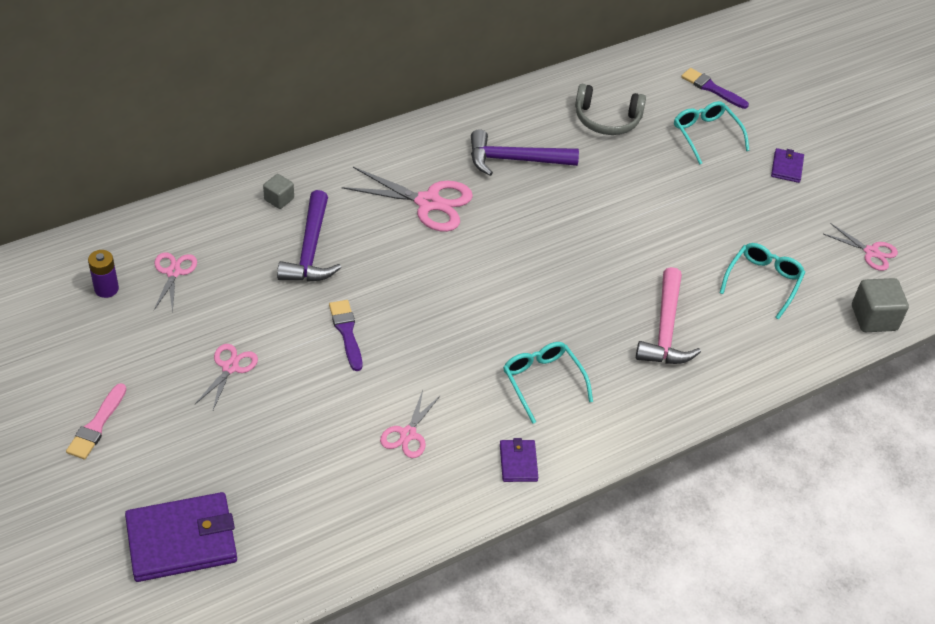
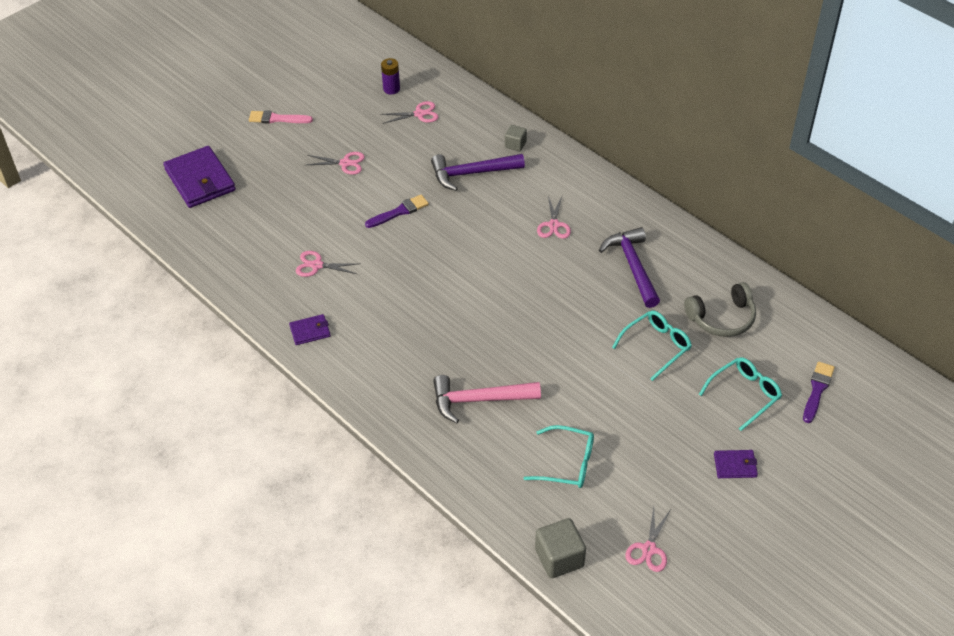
camera: 80 degrees right, 0 degrees up
pink scissors [342,167,473,232] -> pink scissors [537,196,571,239], size x0.57
turquoise glasses [503,342,593,424] -> turquoise glasses moved to [612,311,692,381]
grey headphones [575,84,646,135] -> grey headphones turned 105 degrees counterclockwise [684,282,756,337]

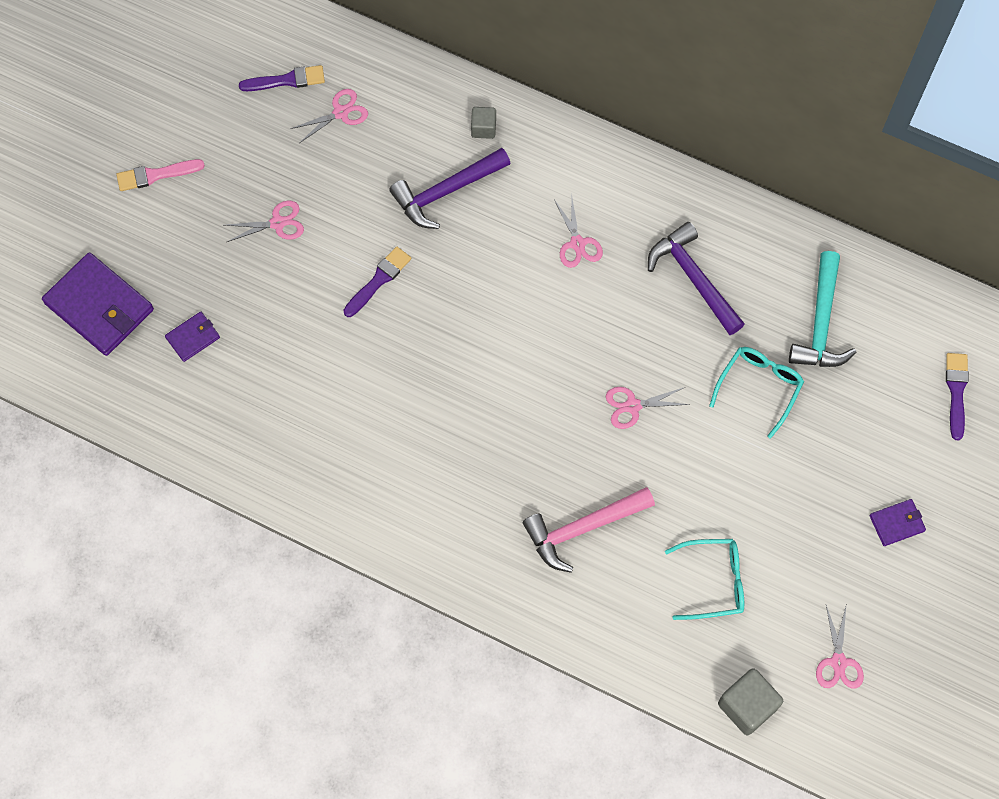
camera: 20 degrees left, 20 degrees up
purple wallet [289,314,331,345] -> purple wallet moved to [165,312,220,362]
pink scissors [296,251,361,277] -> pink scissors moved to [606,387,690,429]
purple battery [381,58,400,94] -> purple brush [239,65,325,91]
grey headphones [684,282,756,337] -> turquoise hammer [789,251,857,367]
turquoise glasses [699,357,782,431] -> none

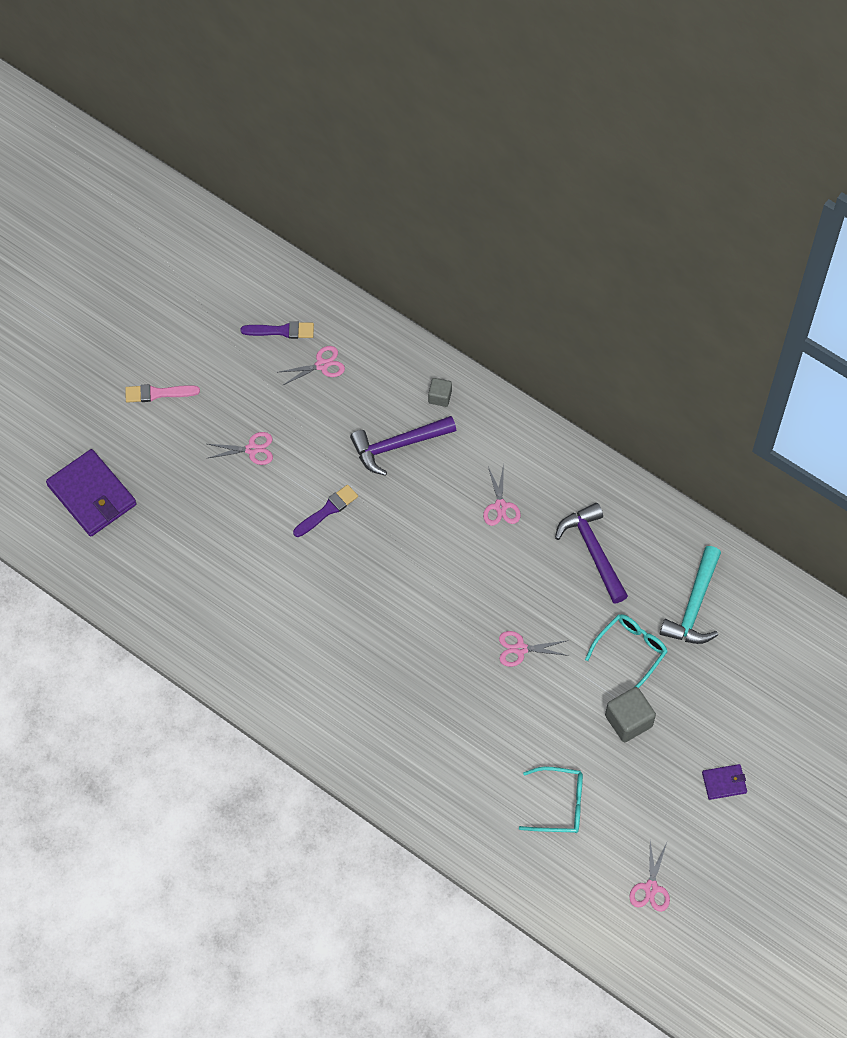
camera: 10 degrees right, 5 degrees down
purple wallet [165,312,220,362] -> none
pink hammer [523,487,655,573] -> none
grey cube [718,668,783,735] -> grey cube moved to [605,687,656,742]
purple brush [946,353,969,440] -> none

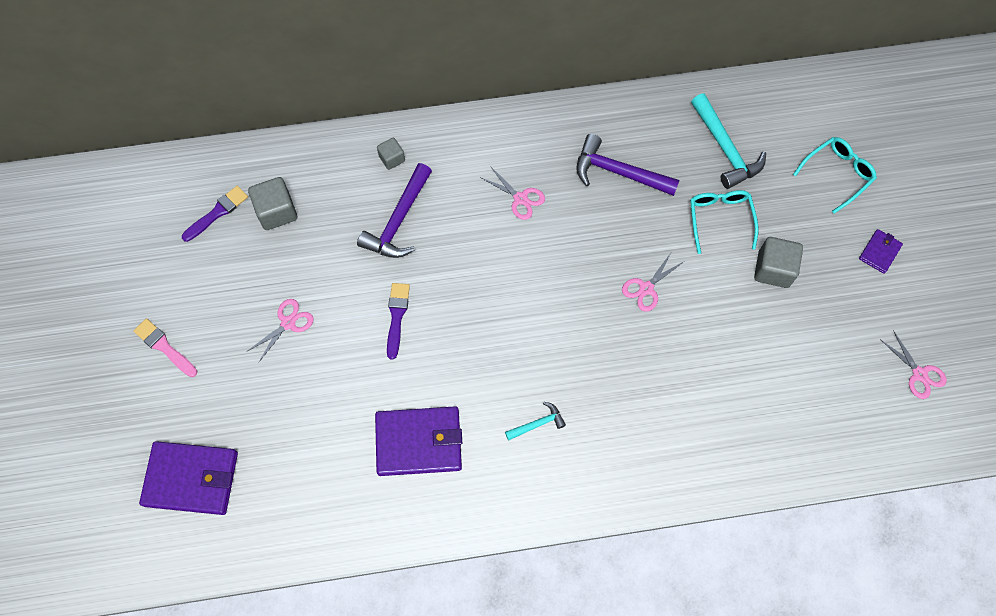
camera: 45 degrees left, 5 degrees up
pink brush [125,384,200,403] -> pink brush turned 90 degrees clockwise [134,319,197,377]
pink scissors [279,346,345,386] -> grey cube [248,177,297,230]
turquoise glasses [519,766,583,833] -> turquoise glasses moved to [793,137,877,214]
none -> purple wallet [375,406,462,476]
none -> turquoise hammer [505,402,566,441]

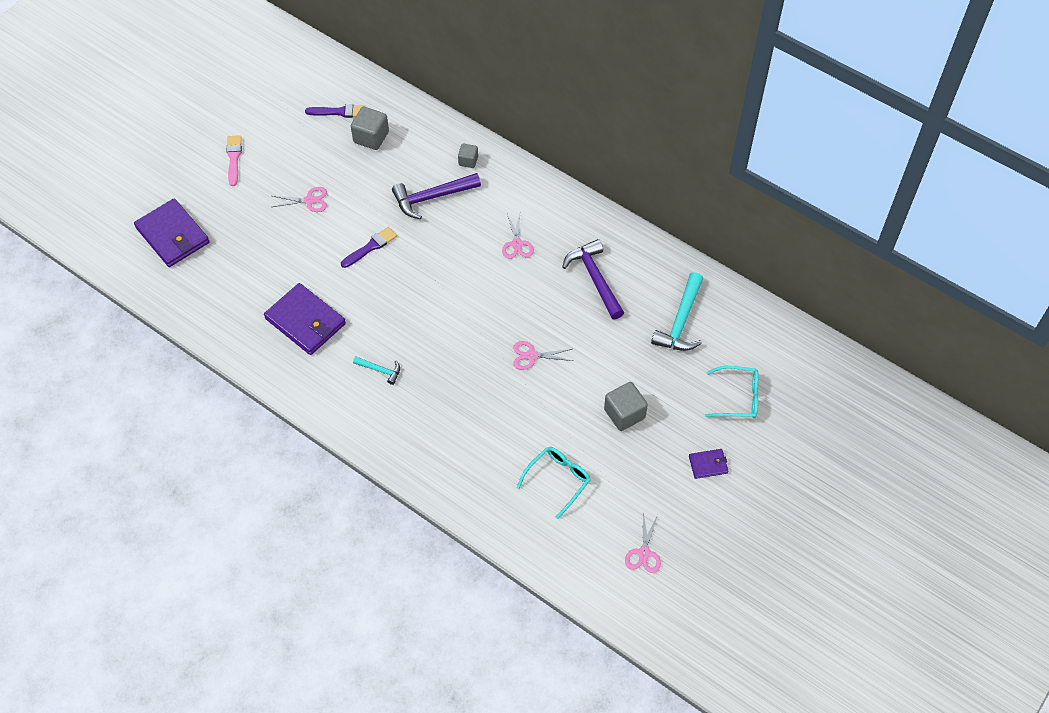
camera: 45 degrees right, 10 degrees down
turquoise glasses [690,190,758,254] -> turquoise glasses moved to [516,447,591,519]

